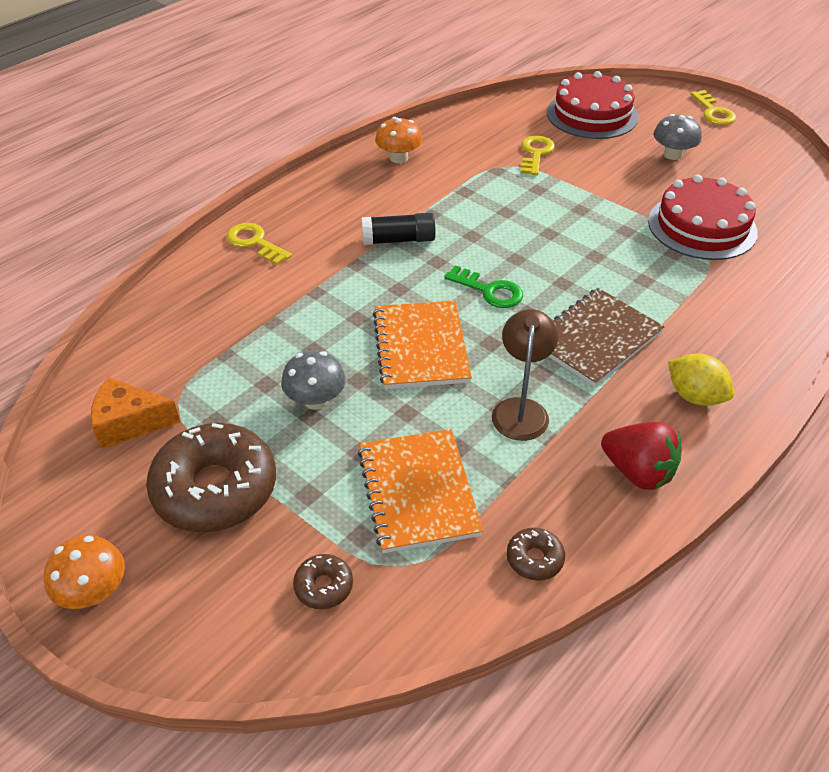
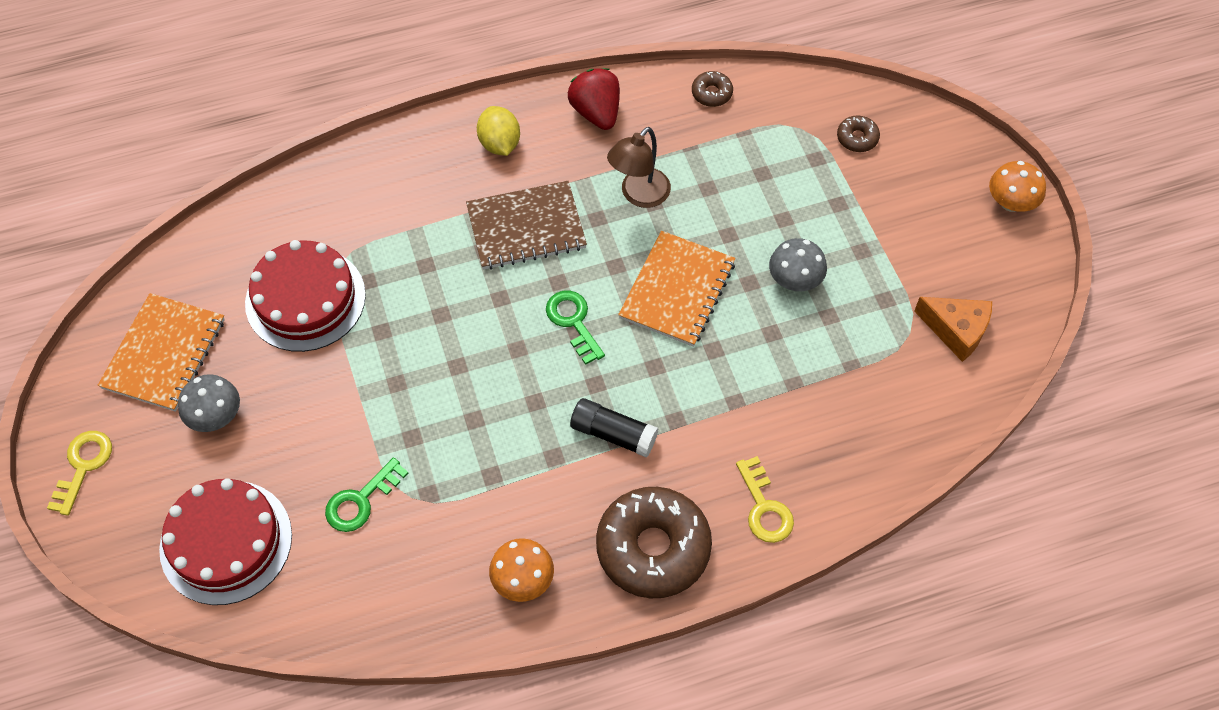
camera: 150 degrees left, 15 degrees up
brown donut [146,423,276,533] -> brown donut moved to [596,487,712,598]
orange notebook [358,429,483,553] -> orange notebook moved to [98,293,225,412]
yellow key [521,136,555,175] -> green key [325,457,409,532]

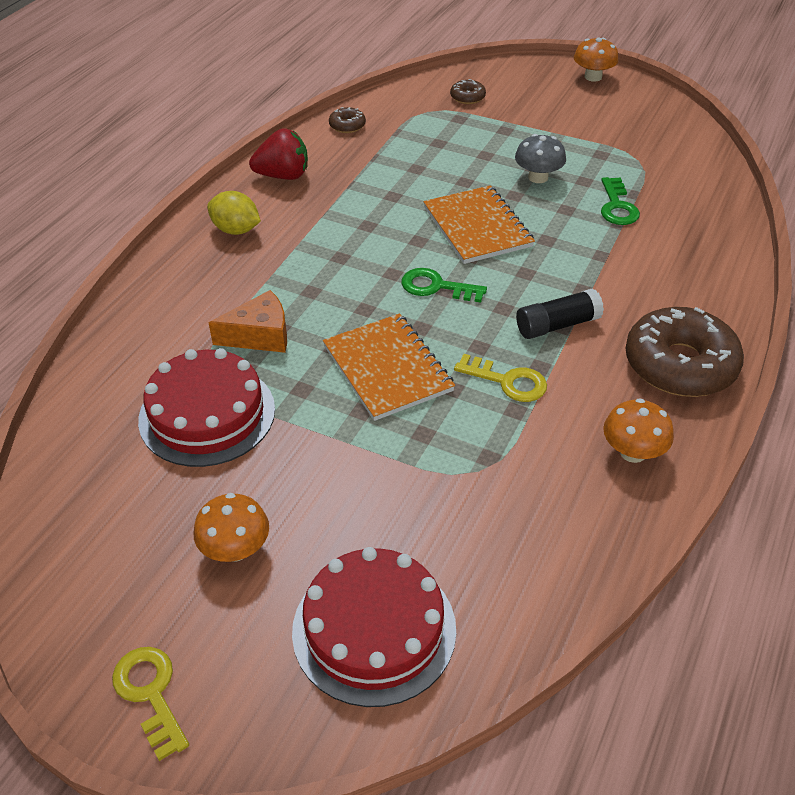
camera: 45 degrees left, 15 degrees down
orange notebook [98,293,225,412] -> orange notebook moved to [323,313,455,421]
grey mushroom [178,374,240,432] -> orange mushroom [193,493,269,562]
green key [325,457,409,532] -> green key moved to [601,177,640,225]
brown notebook [466,181,587,270] -> none
red strawberry [568,68,620,130] -> red strawberry turned 150 degrees clockwise [249,128,308,180]
brown lamp [607,127,671,208] -> none
yellow key [736,456,794,543] -> yellow key moved to [454,354,547,402]
orange cheese [914,297,992,362] -> orange cheese moved to [209,290,287,353]

